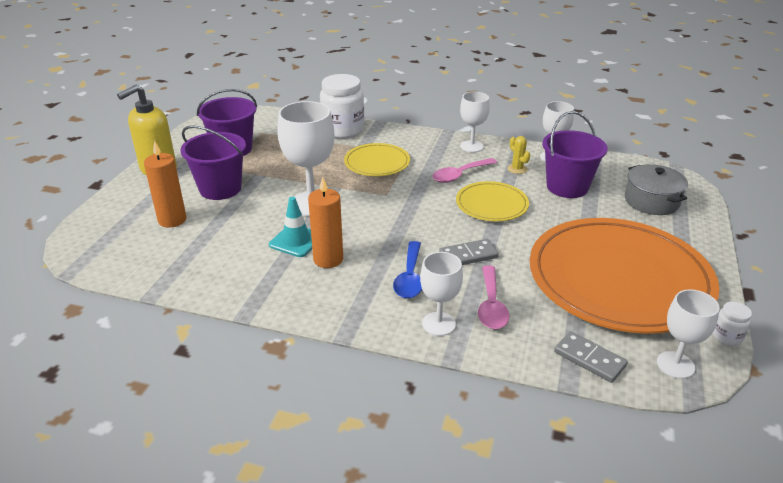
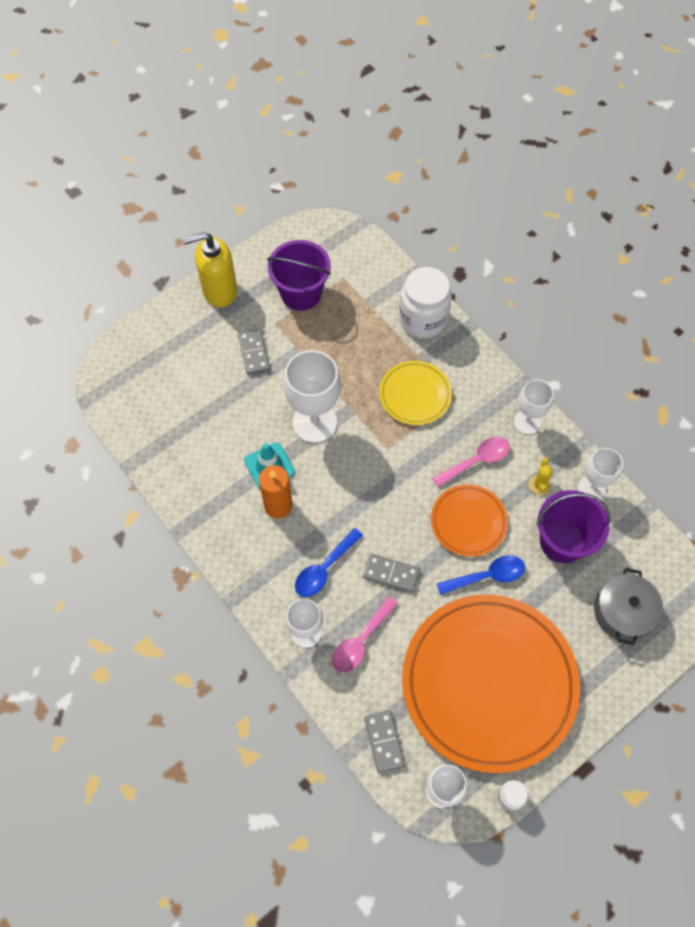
camera: 35 degrees right, 30 degrees up
orange candle [144,141,186,228] -> none
purple bucket [180,125,246,200] -> grey domino [238,329,270,375]
pink spoon [432,158,497,183] -> pink spoon turned 150 degrees clockwise [432,437,510,487]
yellow plate [456,181,529,221] -> orange plate [431,484,508,557]
none -> blue spoon [437,555,525,595]

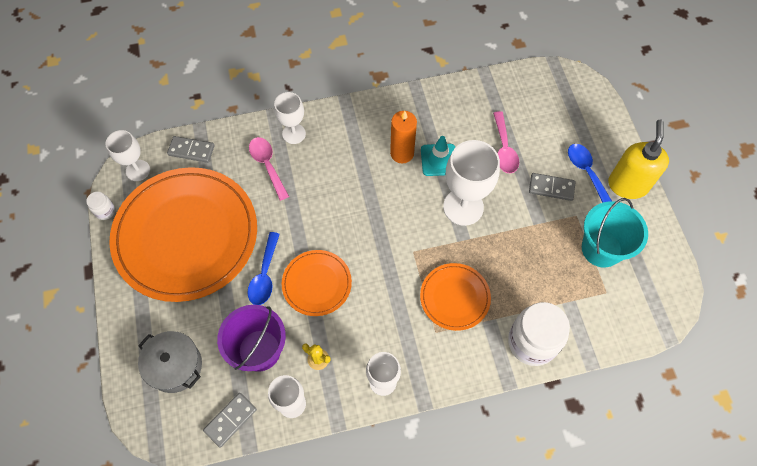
camera: 115 degrees right, 0 degrees up
purple bucket [267,240,331,311] -> turquoise bucket [582,198,648,268]
blue spoon [295,528,363,597] -> blue spoon moved to [568,144,612,203]
grey domino [363,554,420,593] -> grey domino moved to [203,393,257,448]
yellow plate [379,361,452,425] -> orange plate [420,263,491,331]
pink spoon [432,437,510,487] -> pink spoon moved to [493,111,519,173]

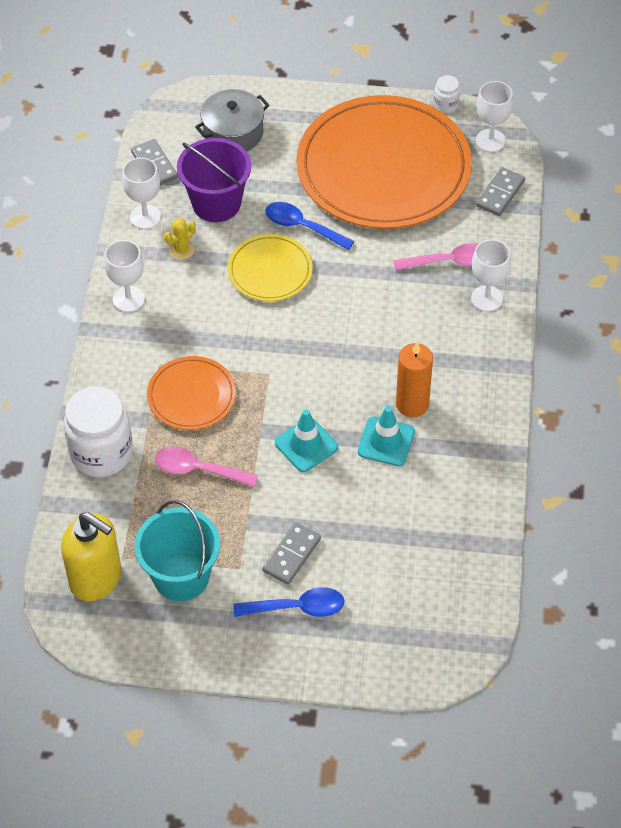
camera: 110 degrees right, 10 degrees down
orange plate [282,250,352,316] -> yellow plate [227,234,313,301]
white goblet [443,140,500,226] -> turquoise traffic cone [275,409,338,472]
pink spoon [493,111,519,173] -> pink spoon moved to [154,446,258,487]
yellow soap dispenser [608,120,669,199] -> yellow soap dispenser moved to [61,512,121,602]

